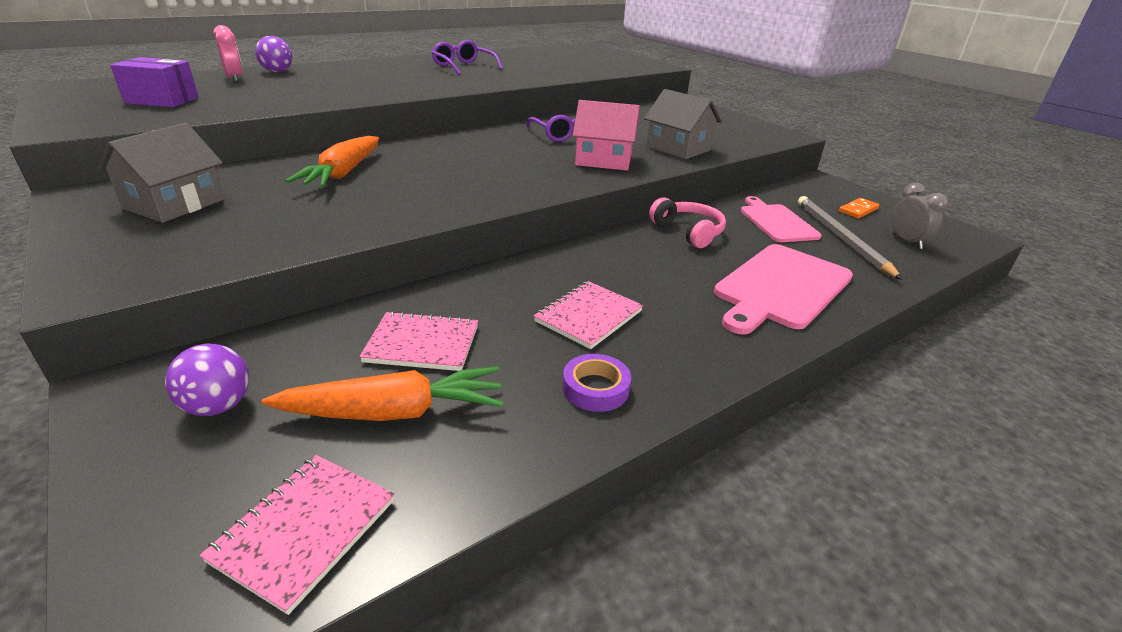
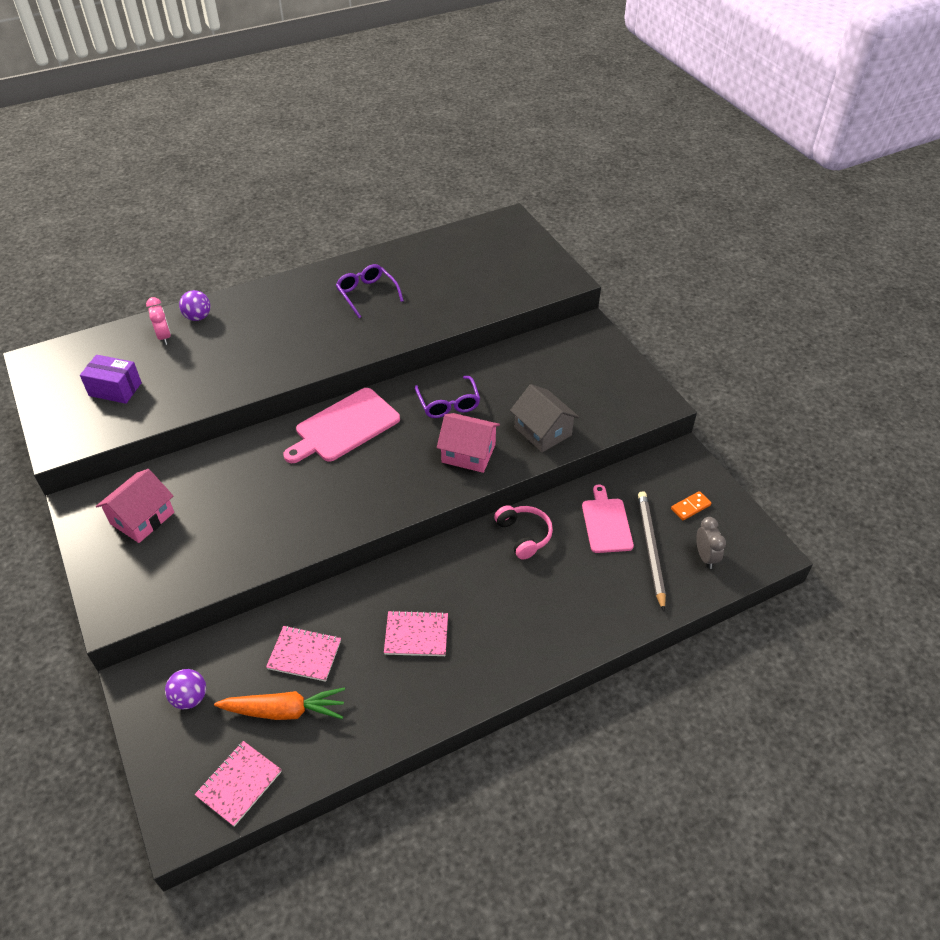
camera: 10 degrees right, 15 degrees up
grey house [97,123,225,223] -> pink house [96,469,174,543]
orange carrot [286,136,379,187] -> none
pink notebook [534,281,643,349] -> pink notebook turned 45 degrees clockwise [384,610,448,656]
purple tape [563,354,631,412] -> none
pink cutting board [714,244,853,335] -> pink cutting board moved to [283,388,400,463]

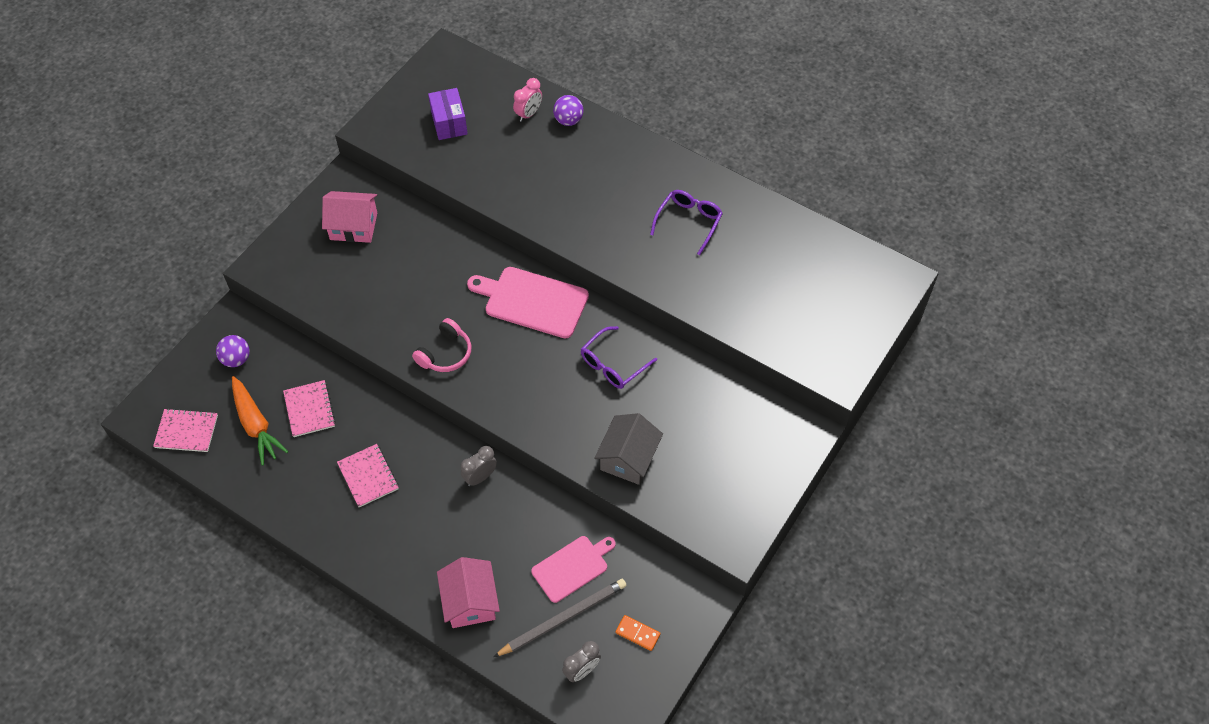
camera: 60 degrees right, 10 degrees up
pink house [437,413,500,473] -> pink house moved to [437,557,500,628]
pink headphones [494,505,553,560] -> pink headphones moved to [412,318,471,372]
none -> grey clock [460,446,497,486]

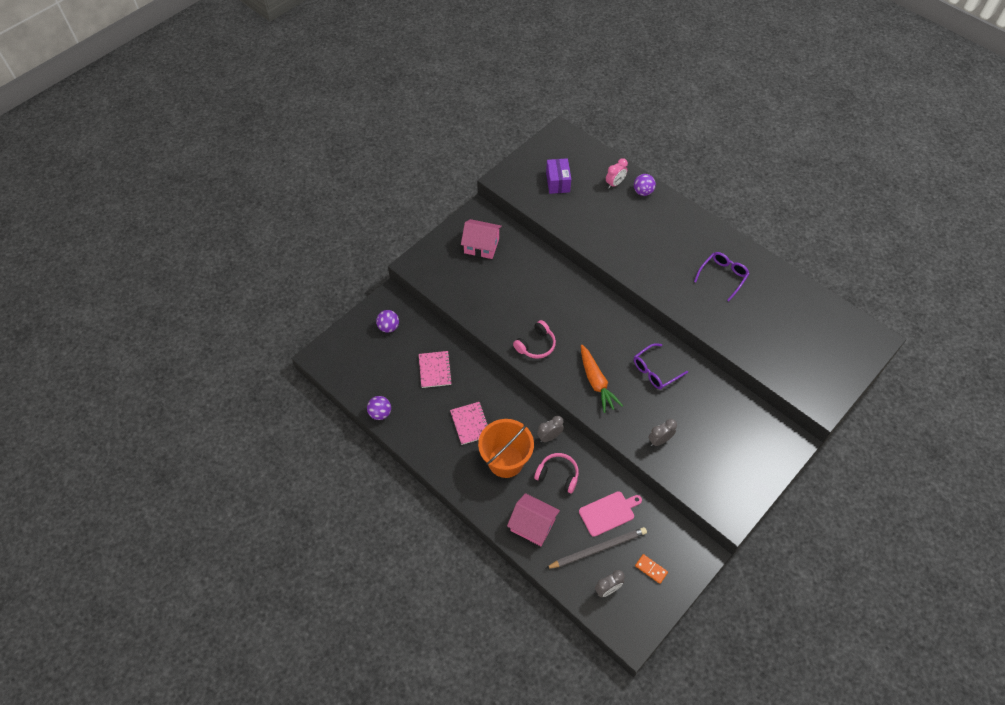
camera: 10 degrees right, 0 degrees up
pink notebook [153,408,218,452] -> none
orange carrot [232,376,288,466] -> orange carrot moved to [581,345,623,413]
pink house [437,557,500,628] -> pink house turned 60 degrees counterclockwise [507,493,560,546]
pink cutting board [467,267,589,338] -> none
grey house [594,413,663,485] -> grey clock [649,419,677,446]
none -> purple ball [367,396,391,420]
none -> orange bucket [478,419,534,478]
none -> pink headphones [534,453,579,493]

